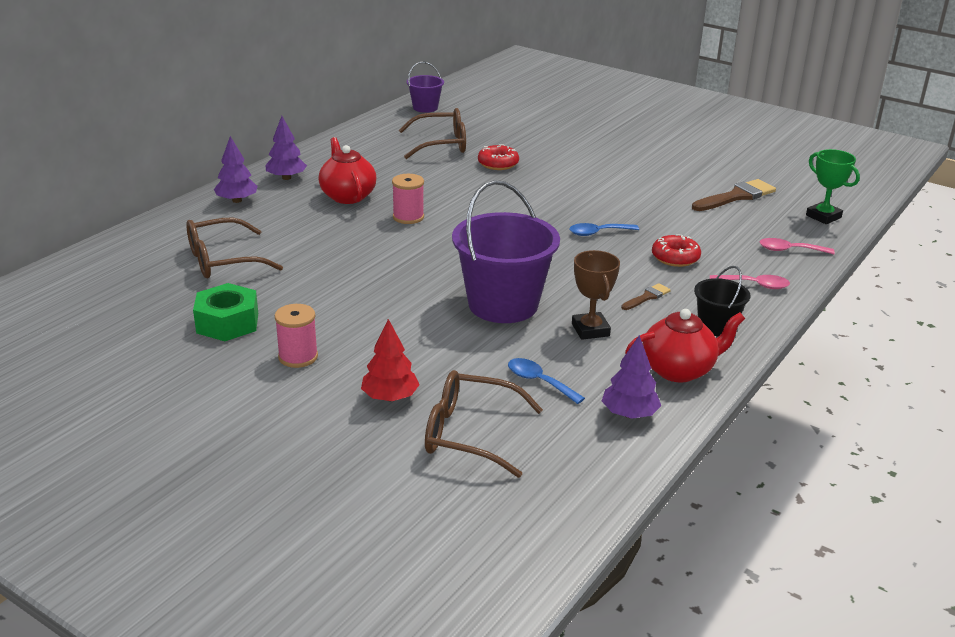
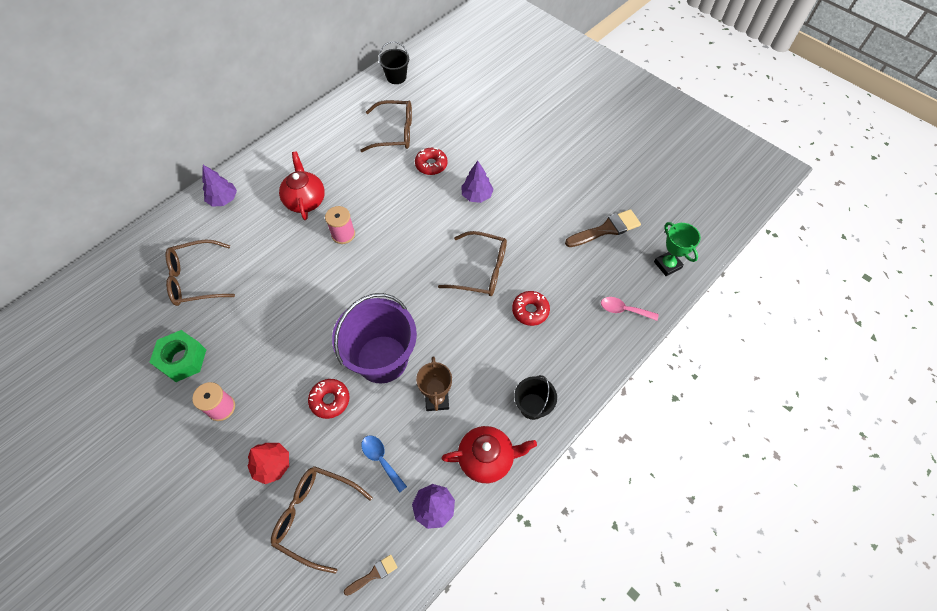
camera: 10 degrees right, 30 degrees up
purple tree [265,116,307,180] -> purple tree moved to [461,161,494,203]
purple bucket [407,62,444,113] -> black bucket [379,41,409,84]
blue spoon [569,223,639,236] -> brown glasses [438,231,507,296]
brown brush [621,283,671,310] -> brown brush moved to [344,555,398,596]
pink spoon [710,275,790,289] -> none
none -> red donut [308,379,350,419]

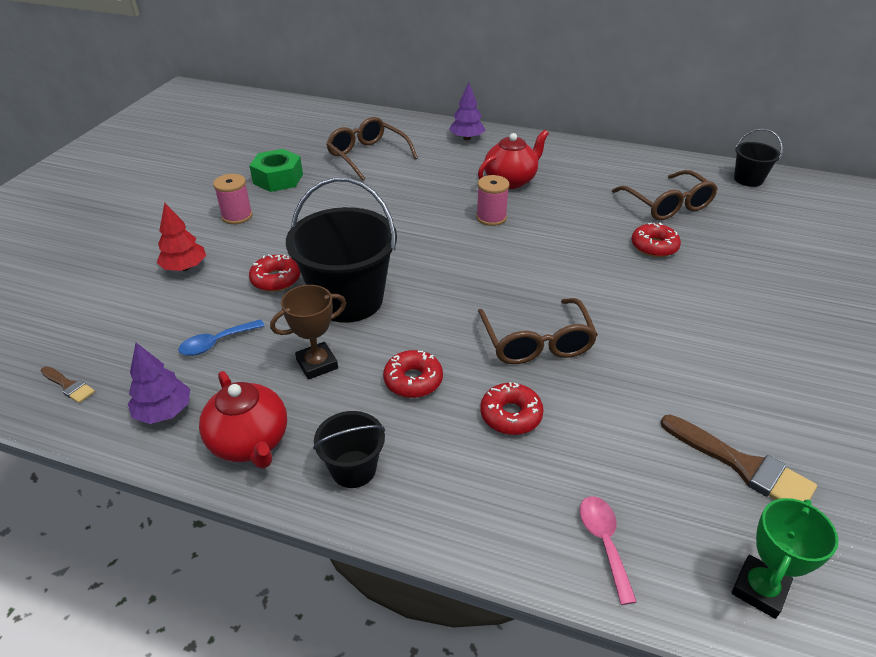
camera: 65 degrees right, 20 degrees down
brown glasses [271,466,373,574] -> none
purple bucket [332,293,417,384] -> black bucket [286,177,397,323]
blue spoon [361,435,407,493] -> blue spoon turned 150 degrees counterclockwise [178,319,265,356]
purple tree [461,161,494,203] -> none
none -> red donut [383,350,443,398]

